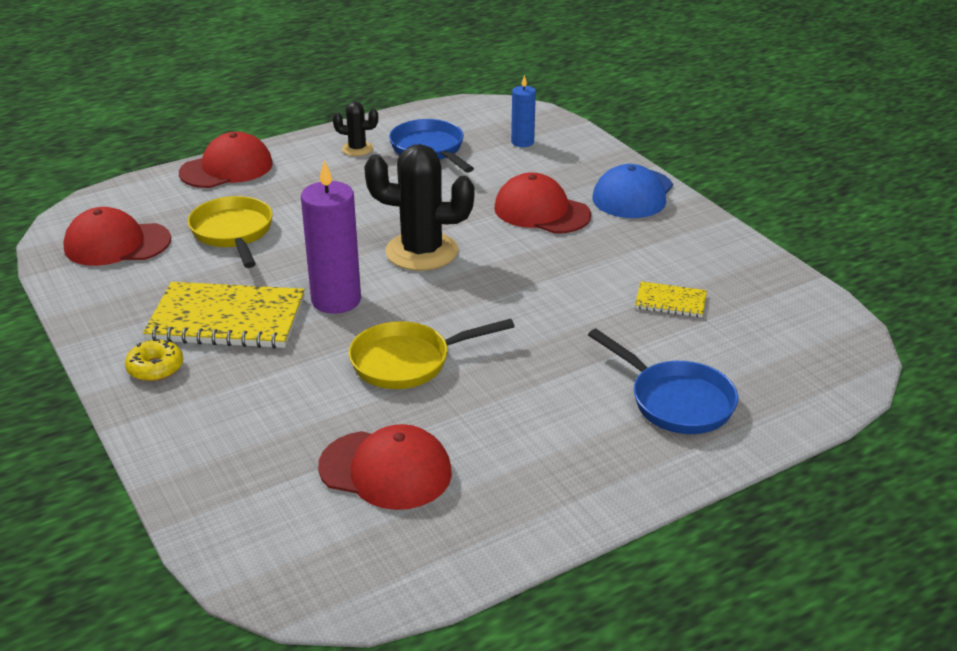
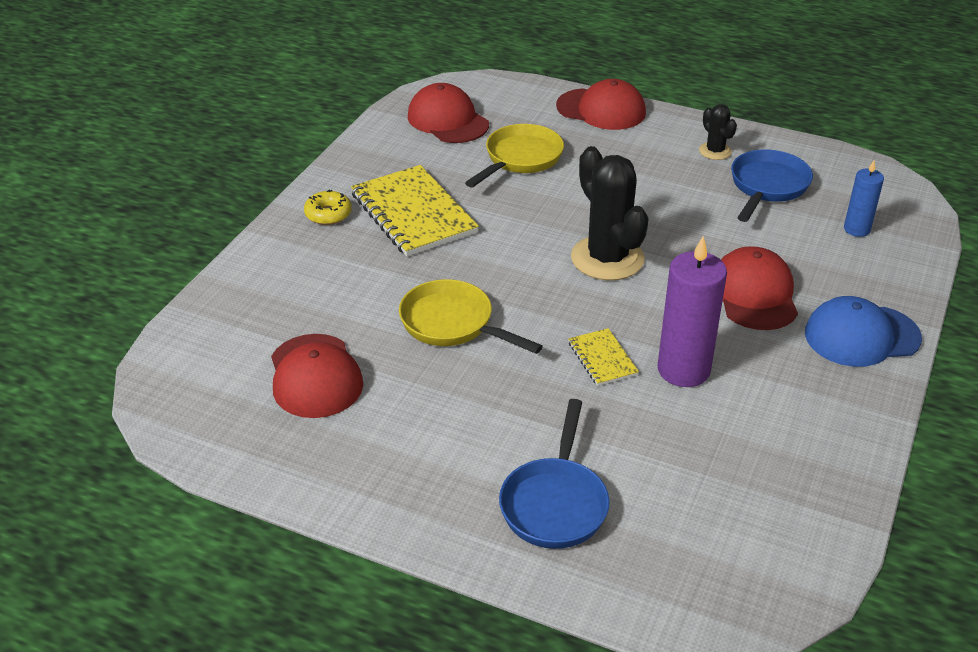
camera: 55 degrees right, 5 degrees up
purple candle [301,160,361,314] -> purple candle moved to [658,236,727,387]
yellow notebook [635,281,707,317] -> yellow notebook moved to [569,328,639,386]

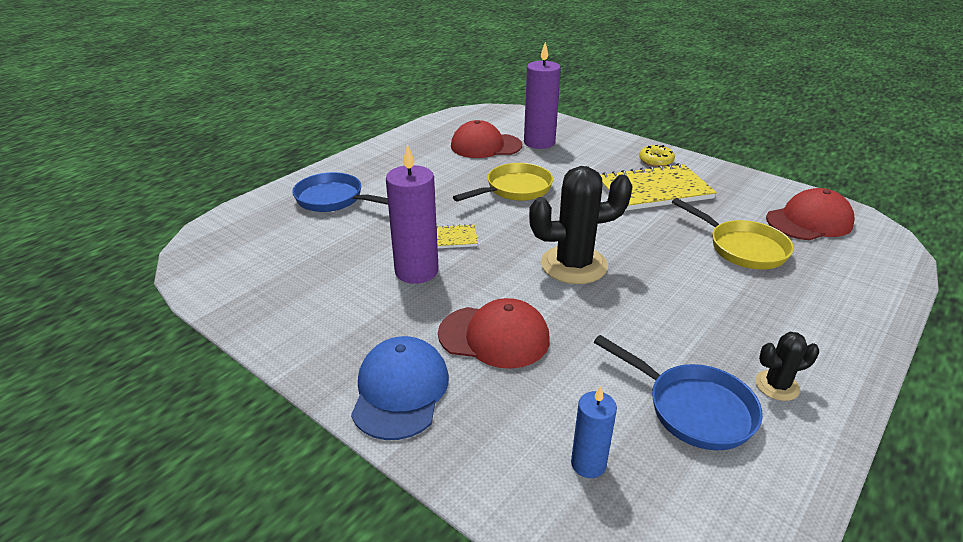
camera: 105 degrees right, 5 degrees down
red cap [556,79,646,130] -> none
none -> purple candle [524,42,561,149]

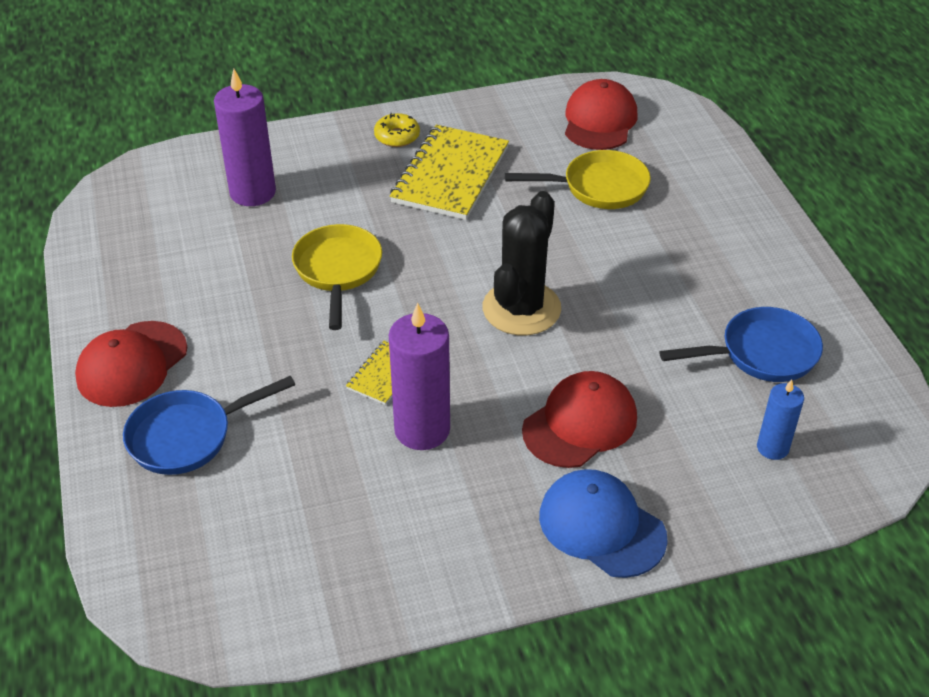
camera: 55 degrees left, 10 degrees up
red cap [451,120,522,158] -> red cap moved to [75,321,187,407]
black cactus [755,332,819,401] -> none

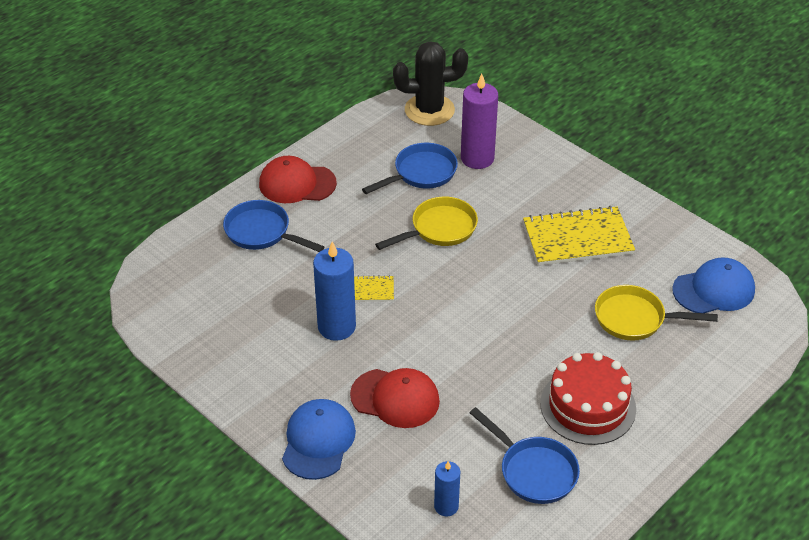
camera: 60 degrees right, 0 degrees up
yellow donut [374,113,420,147] -> none
purple candle [389,303,450,450] -> blue candle [313,241,356,341]
black cactus [483,191,561,335] -> black cactus moved to [393,41,468,126]
yellow pan [505,150,651,209] -> yellow pan turned 135 degrees clockwise [595,285,718,341]
red cap [565,79,638,150] -> blue cap [672,257,755,313]
none -> blue pan [362,143,458,194]
none -> red cake [540,352,636,445]

